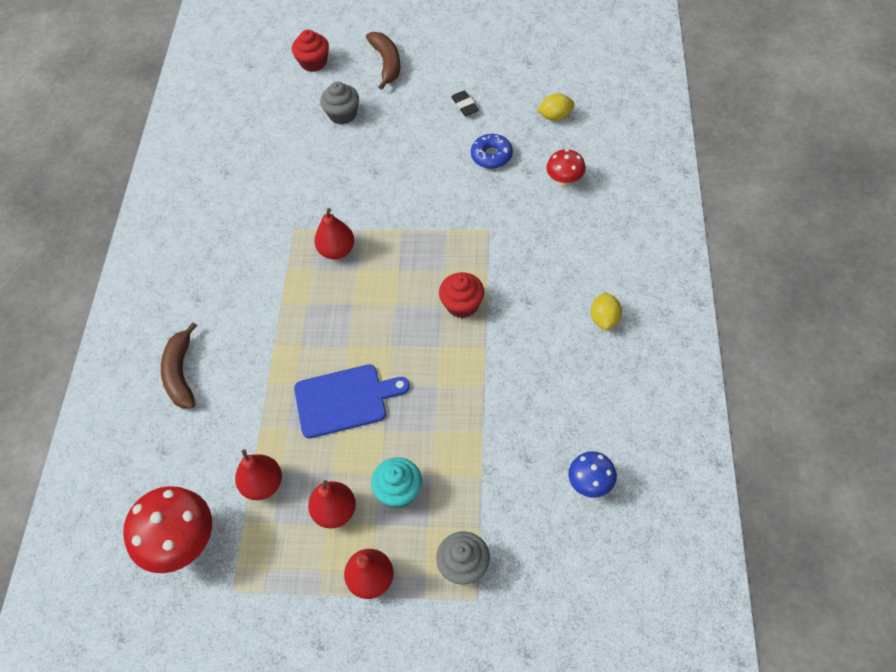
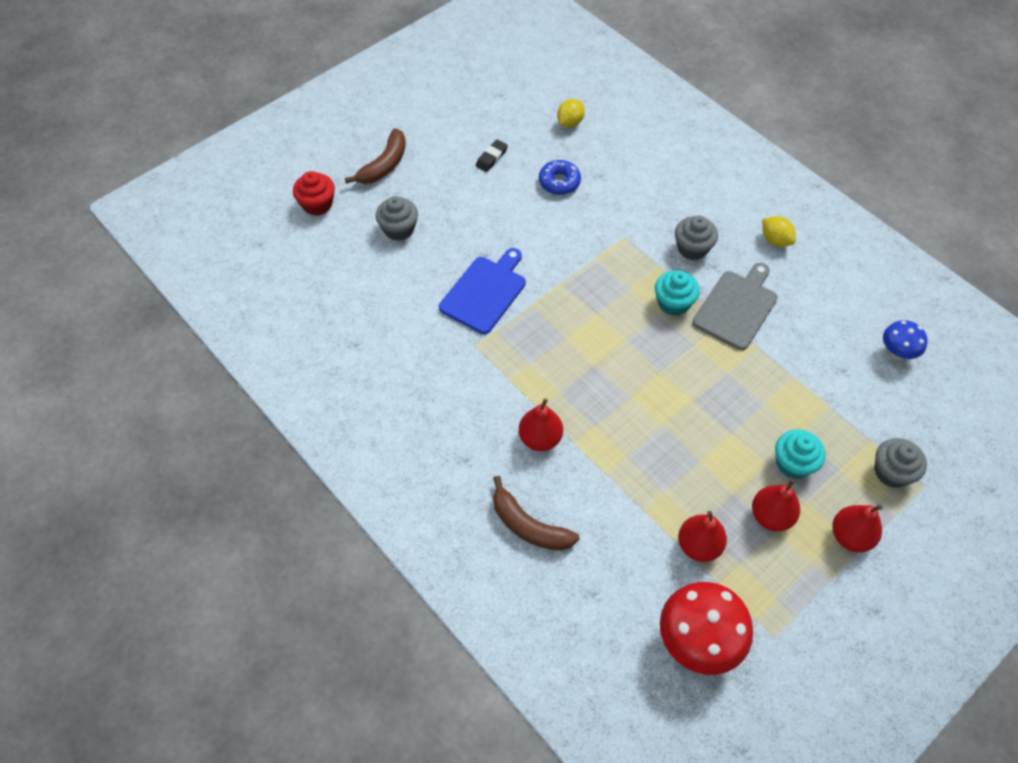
camera: 50 degrees left, 0 degrees up
blue cutting board [294,364,410,439] -> blue cutting board moved to [439,248,526,334]
red pear [314,208,354,259] -> red pear moved to [519,399,563,451]
brown banana [366,32,400,90] -> brown banana turned 90 degrees clockwise [344,128,406,184]
red cupcake [439,272,484,318] -> turquoise cupcake [655,270,700,316]
black eraser [451,90,479,116] -> black eraser turned 75 degrees counterclockwise [476,140,508,172]
red mushroom [546,149,586,187] -> none
none -> grey cupcake [675,216,718,260]
none -> grey cutting board [692,263,778,350]

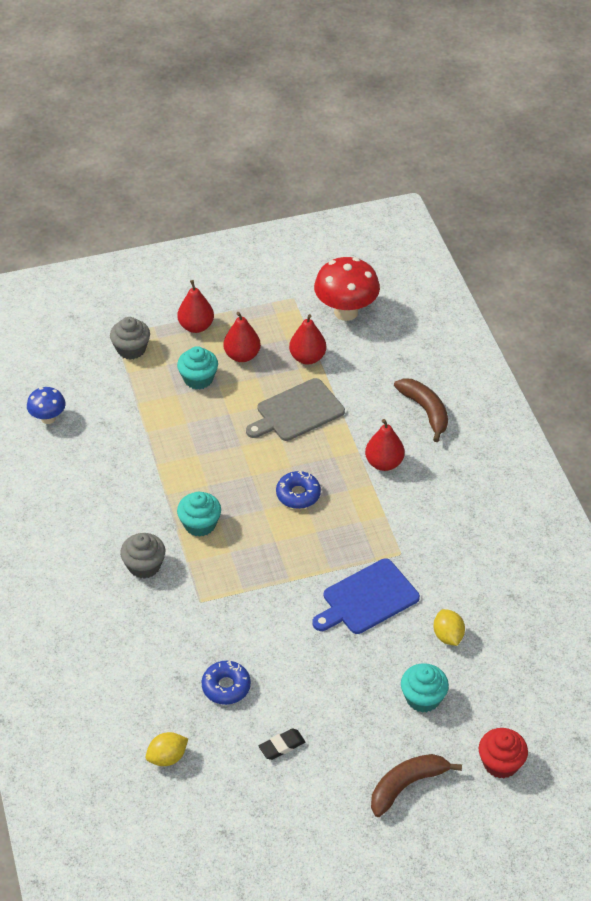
camera: 155 degrees left, 10 degrees down
grey cupcake [376,196,418,241] -> turquoise cupcake [401,663,449,713]
grey cutting board [692,263,778,350] -> grey cutting board moved to [246,378,345,441]
yellow lemon [762,216,796,247] -> yellow lemon moved to [434,609,465,646]
none -> blue donut [276,471,321,509]

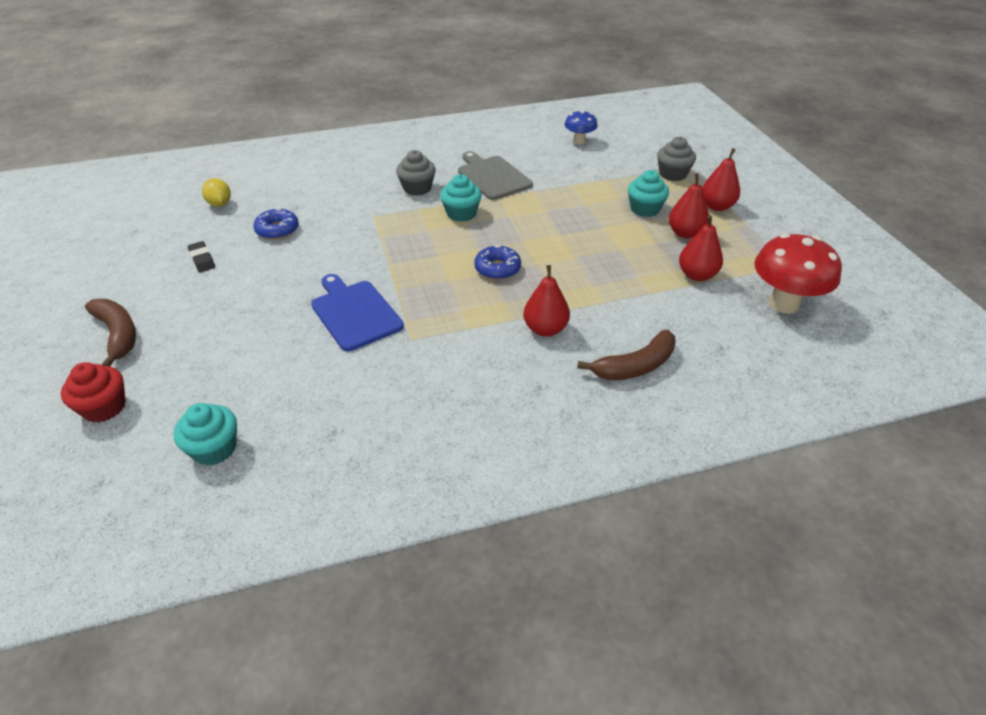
camera: 90 degrees right, 5 degrees down
grey cutting board [246,378,345,441] -> grey cutting board moved to [458,151,533,200]
turquoise cupcake [401,663,449,713] -> turquoise cupcake moved to [174,403,237,466]
yellow lemon [434,609,465,646] -> none

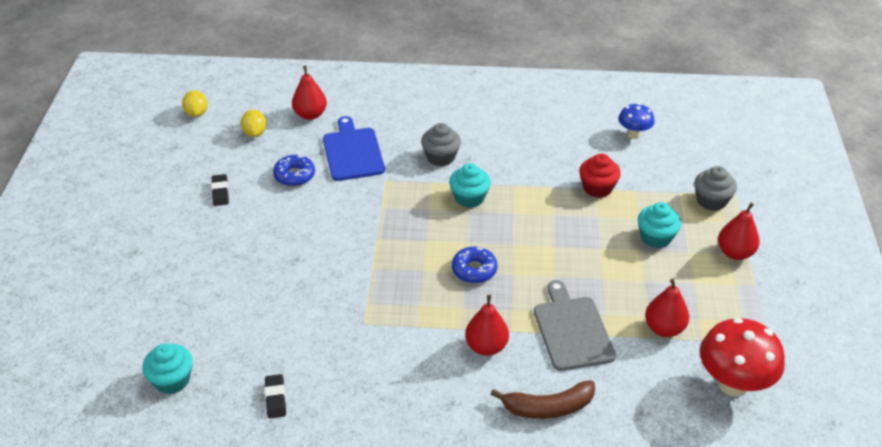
camera: 20 degrees right, 0 degrees up
red cupcake [61,362,126,423] -> red cupcake moved to [579,153,621,198]
brown banana [85,299,136,366] -> none
blue cutting board [311,274,404,351] -> blue cutting board moved to [323,116,385,181]
grey cutting board [458,151,533,200] -> grey cutting board moved to [534,280,616,371]
red pear [669,173,709,239] -> red pear moved to [292,66,327,120]
none -> yellow lemon [182,90,208,117]
none -> black eraser [265,374,286,419]

